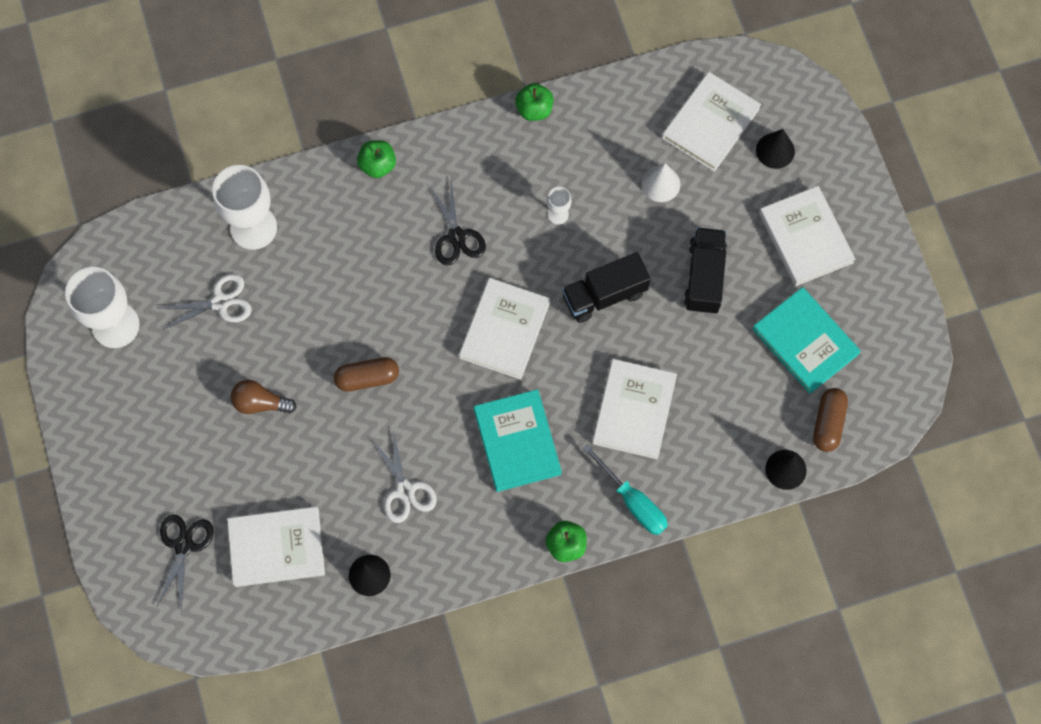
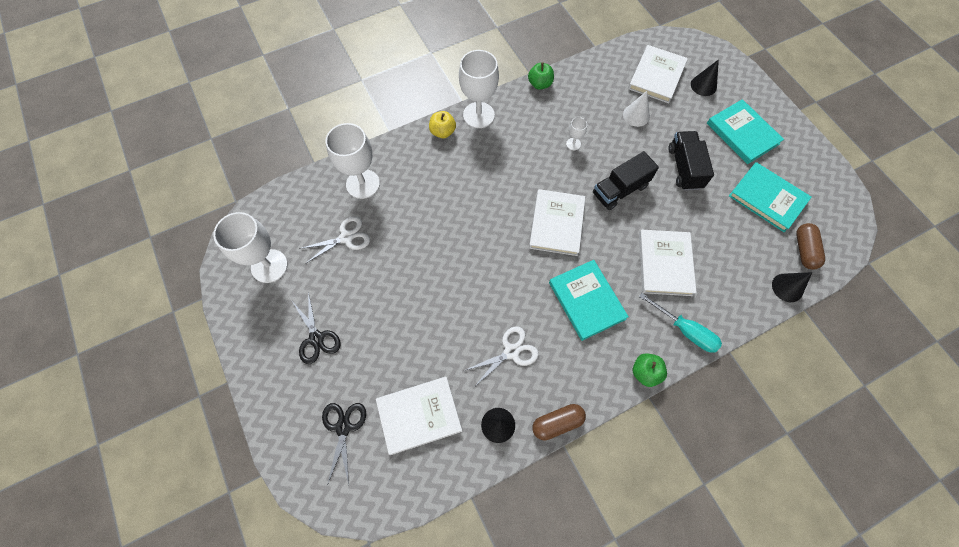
camera: 10 degrees left, 5 degrees down
brown light bulb [231,380,297,414] -> none
brown capsule [334,357,399,392] -> brown capsule moved to [532,404,586,441]
green apple [357,140,396,178] -> yellow apple [429,111,456,138]
white scissors [371,429,437,523] -> white scissors turned 90 degrees counterclockwise [463,326,539,386]
black scissors [429,180,486,266] -> black scissors moved to [291,292,341,364]
white book [759,186,855,286] -> turquoise book [707,99,784,164]
none -> white goblet [459,50,499,128]

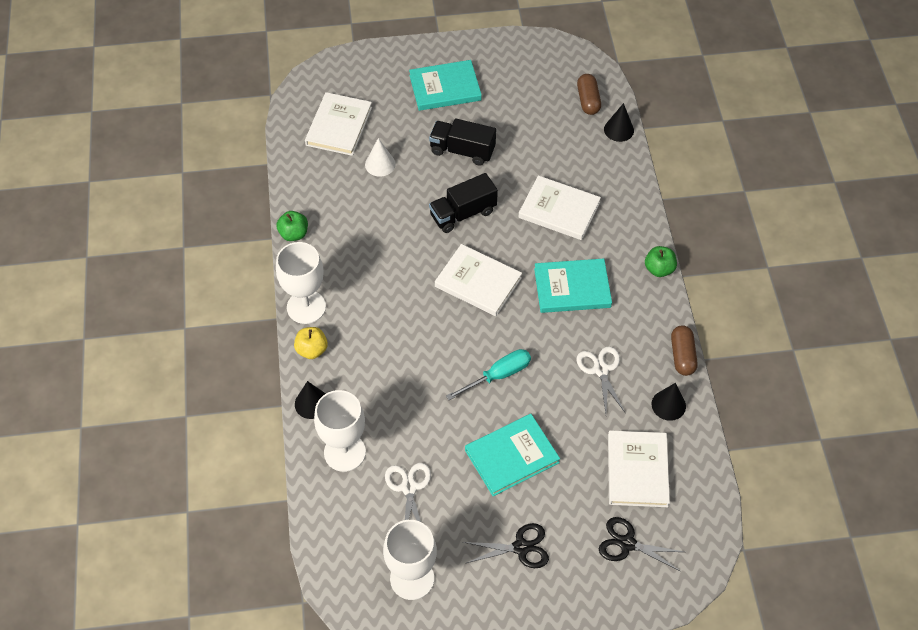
camera: 70 degrees left, 10 degrees down
white goblet [566,117,587,150] -> none
black truck [593,151,659,210] -> black truck turned 75 degrees clockwise [429,173,498,233]
white book [628,45,688,103] -> white book turned 60 degrees clockwise [305,92,372,156]
turquoise screwdriver [639,293,722,352] -> turquoise screwdriver moved to [446,349,531,400]
black cone [691,59,719,96] -> black cone moved to [295,381,325,419]
turquoise book [729,162,812,232] -> turquoise book moved to [465,414,560,496]
brown capsule [796,223,825,270] -> brown capsule turned 60 degrees clockwise [577,74,601,115]

